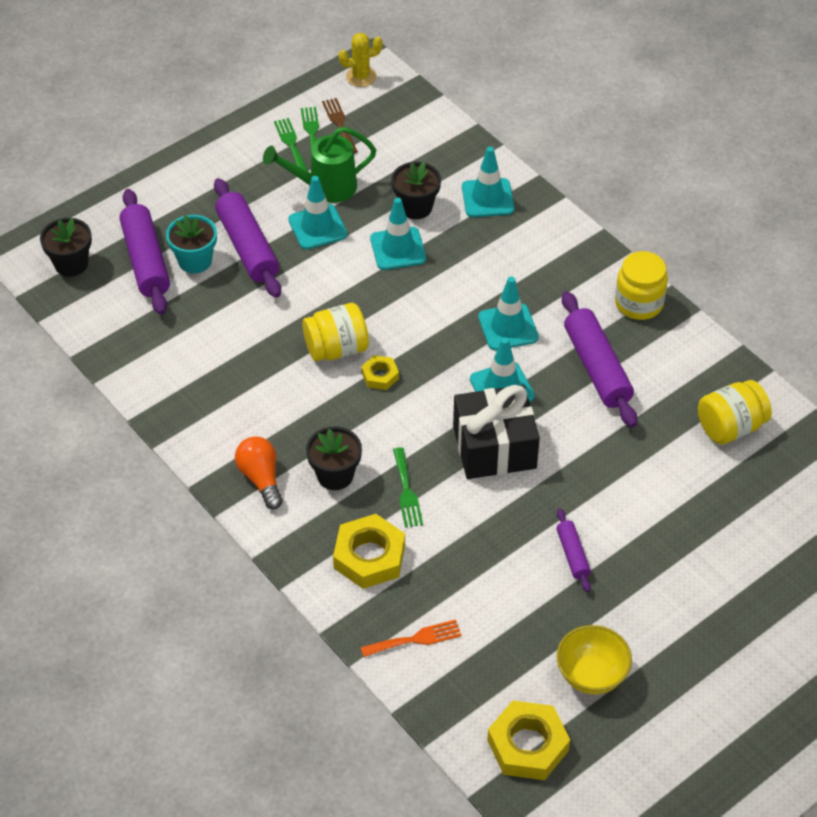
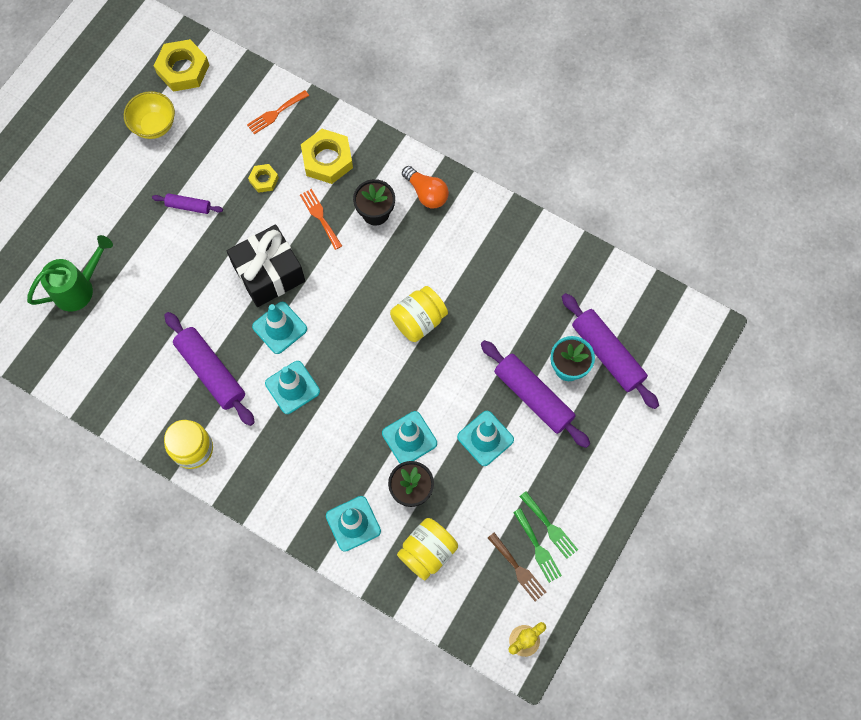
camera: 160 degrees right, 20 degrees up
black flower pot [40,218,92,277] -> none
green watering can [263,127,376,203] -> green watering can moved to [27,235,113,312]
yellow nut [361,355,399,390] -> yellow nut moved to [248,164,279,193]
green fork [393,447,423,528] -> orange fork [300,189,342,250]
purple rolling pin [557,508,591,592] -> purple rolling pin turned 45 degrees counterclockwise [152,193,223,214]
yellow jar [698,380,772,445] -> yellow jar moved to [397,518,458,580]

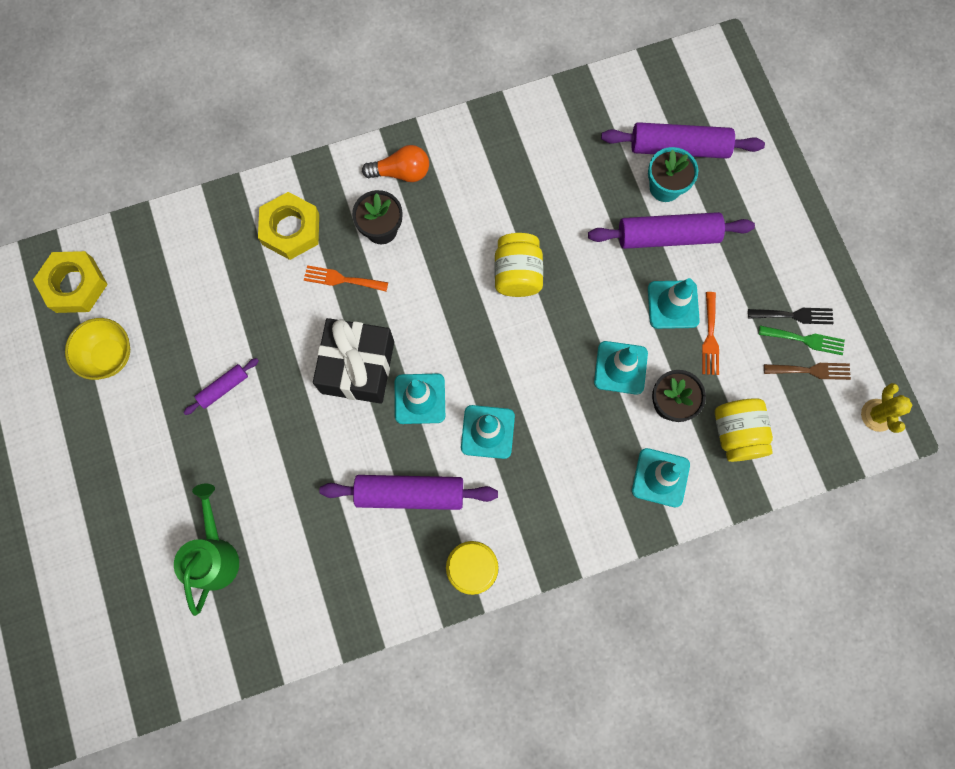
camera: 50 degrees left, 5 degrees up
orange fork [247,90,309,134] -> orange fork moved to [702,292,719,375]
yellow nut [248,164,279,193] -> none
green fork [519,491,578,559] -> black fork [748,308,833,324]

